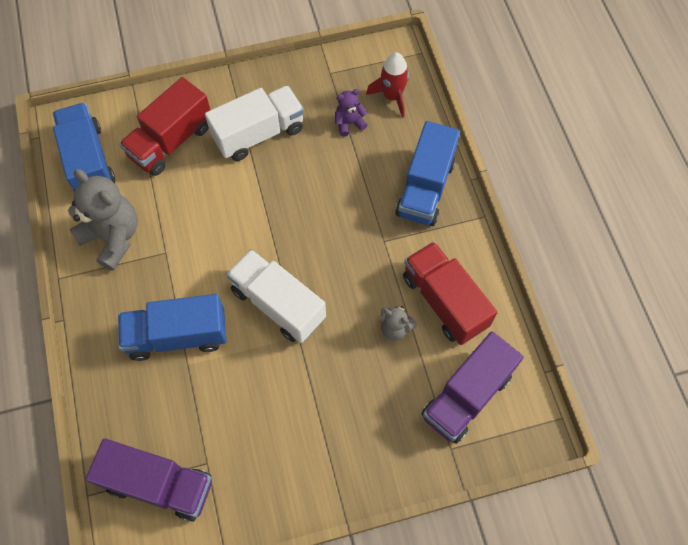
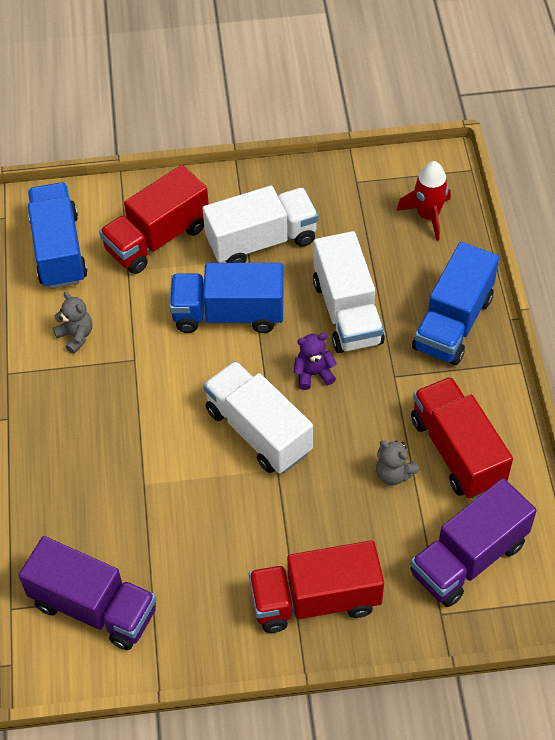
camera: 10 degrees right, 10 degrees down
grey teddy bear [68,169,138,271] -> grey teddy bear [53,292,93,354], size x0.50
blue truck [118,294,226,361] -> blue truck moved to [169,263,284,333]
purple teddy bear [335,89,367,137] -> purple teddy bear moved to [294,333,337,390]
none -> red truck [249,540,384,633]
none -> white truck [313,231,385,353]

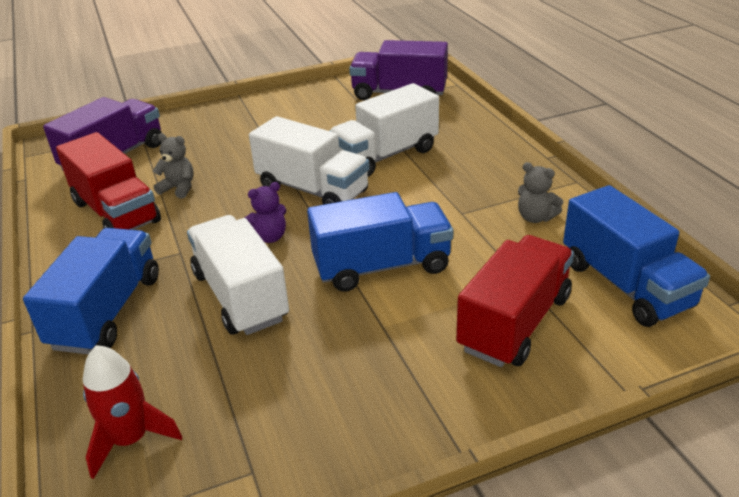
camera: 165 degrees right, 20 degrees down
white truck [202,186,318,263] -> white truck moved to [330,83,439,177]
red truck [249,540,384,633] -> none

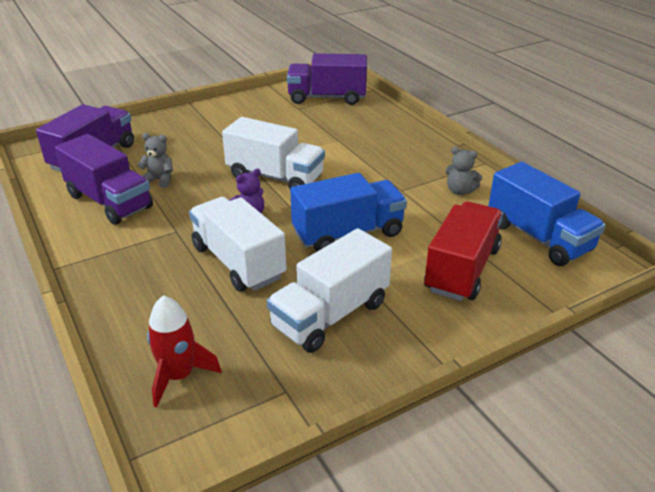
camera: 10 degrees left, 0 degrees up
blue truck [23,228,159,354] -> none
red truck [56,132,161,230] -> purple truck [55,134,153,225]
white truck [330,83,439,177] -> white truck moved to [267,228,392,353]

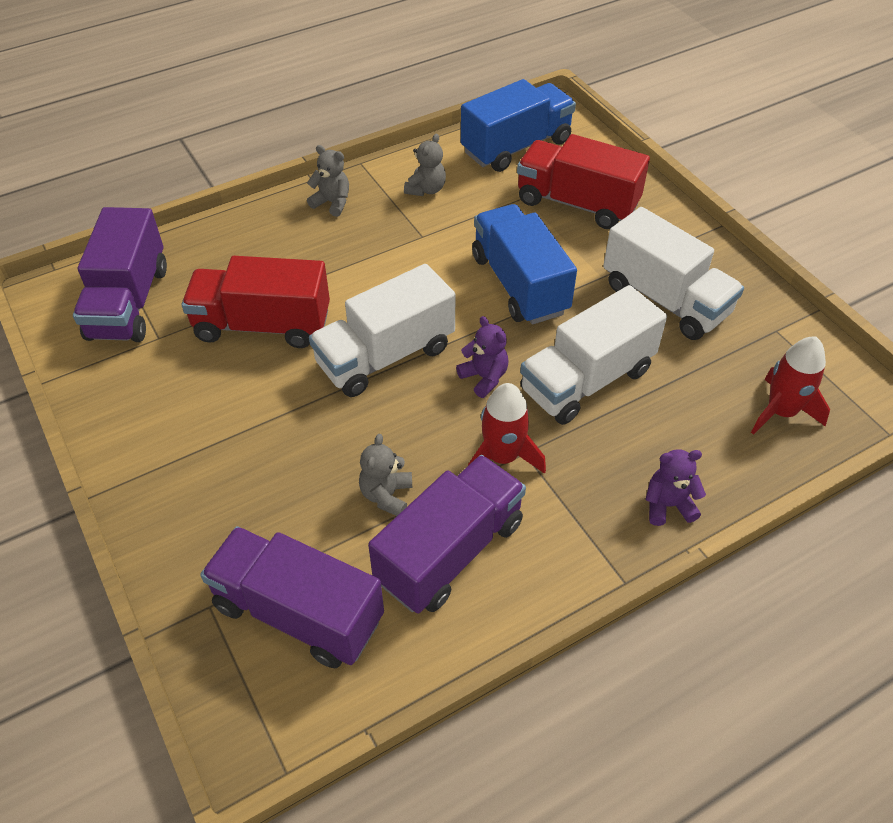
camera: 90 degrees left, 15 degrees up
white truck [222,117,325,189] -> white truck turned 150 degrees counterclockwise [309,264,456,397]
none -> red truck [182,256,330,348]
none -> grey teddy bear [307,145,349,217]
none -> red rocket [468,383,546,474]
none -> purple teddy bear [645,449,706,526]

